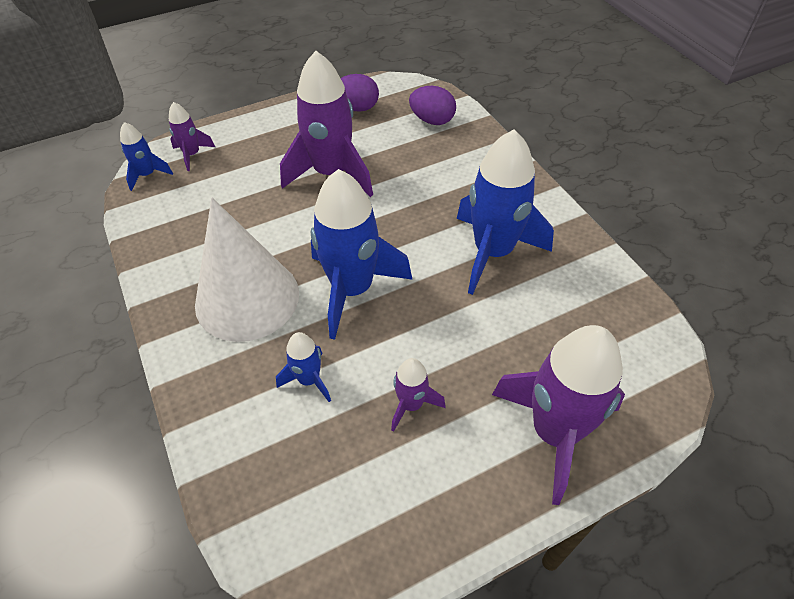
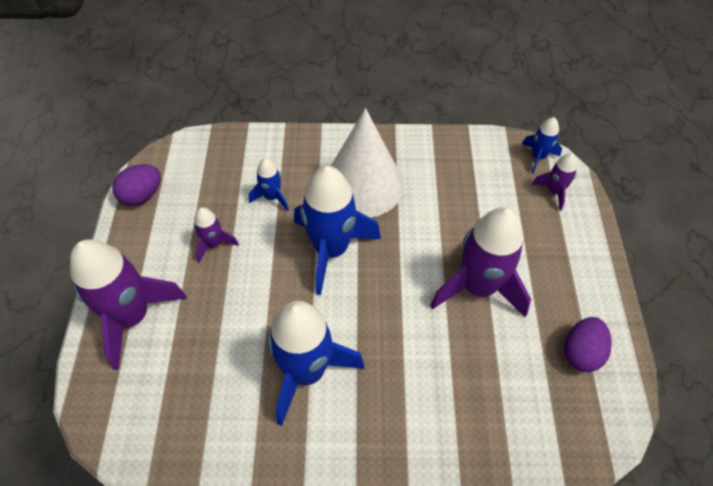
camera: 115 degrees right, 5 degrees up
purple egg [409,86,456,125] -> purple egg moved to [112,164,161,206]

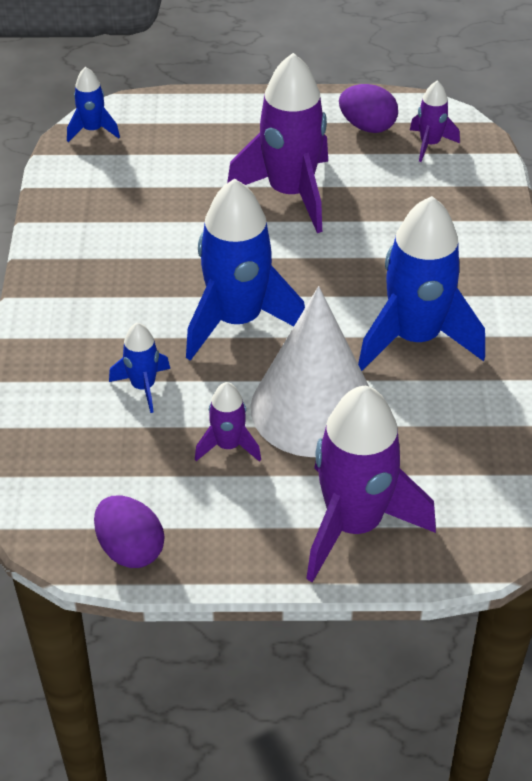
camera: 90 degrees left, 10 degrees down
white cone [331,108,404,218] -> white cone moved to [250,286,369,457]
purple rocket [531,153,577,211] -> purple rocket moved to [410,81,460,162]

